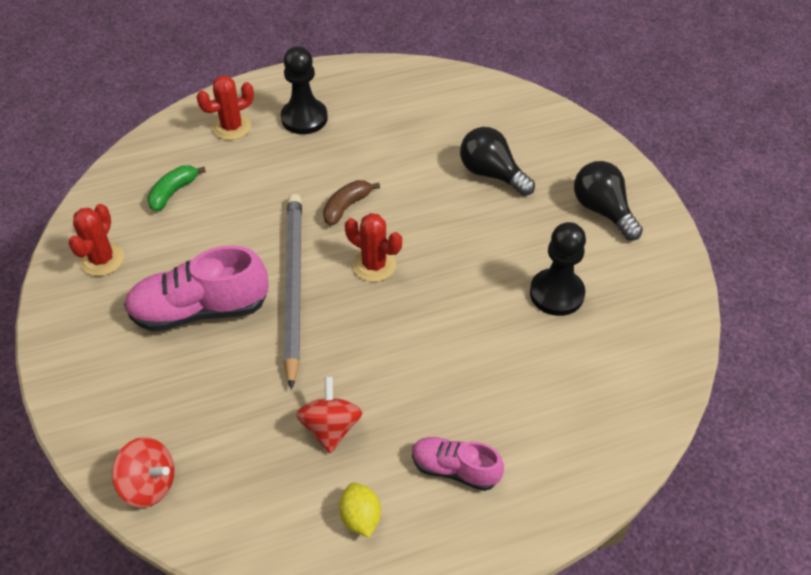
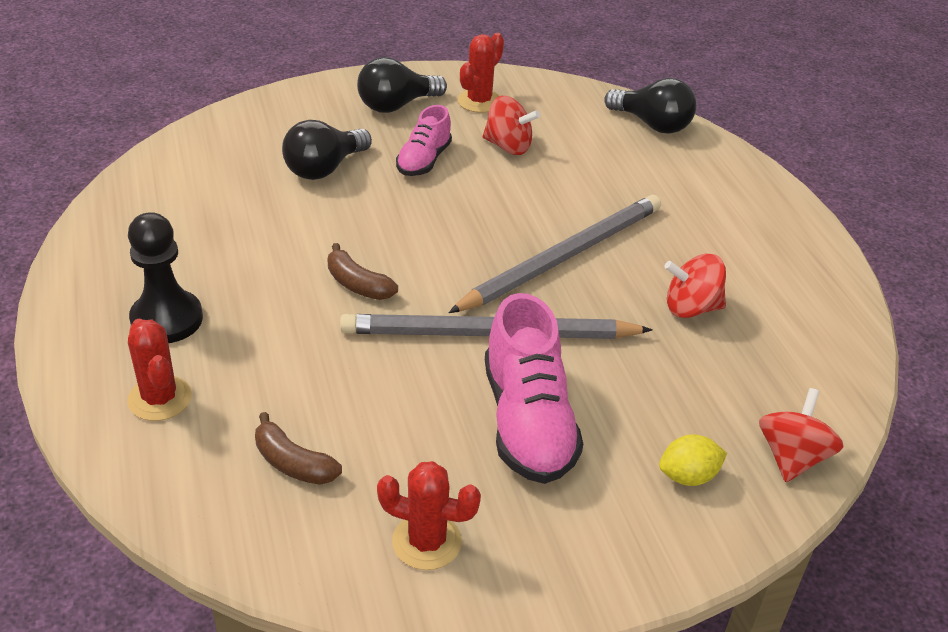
camera: 90 degrees left, 10 degrees down
green banana [147,165,206,211] -> brown banana [255,412,342,485]
yellow lemon [339,483,381,537] -> yellow lemon moved to [659,434,727,486]
red cactus [345,213,402,282] -> red cactus moved to [458,33,504,113]
pink shoe [412,437,504,491] -> pink shoe moved to [396,105,452,176]
black pawn [530,222,586,316] -> red spinning top [482,96,540,155]
none -> grey pencil [448,195,661,313]
none -> black light bulb [604,78,696,134]

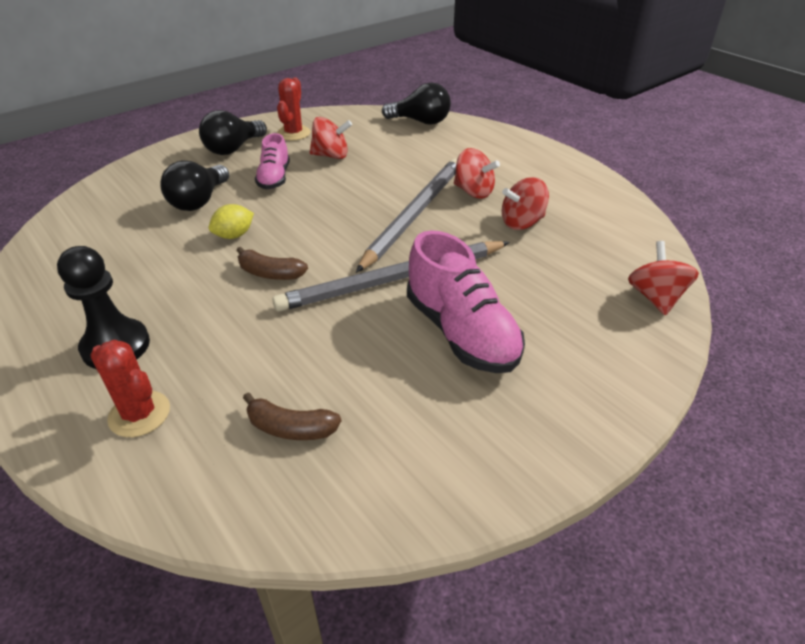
camera: 20 degrees left, 0 degrees up
red cactus [377,461,481,570] -> none
yellow lemon [659,434,727,486] -> yellow lemon moved to [209,204,254,239]
none -> red spinning top [454,148,500,199]

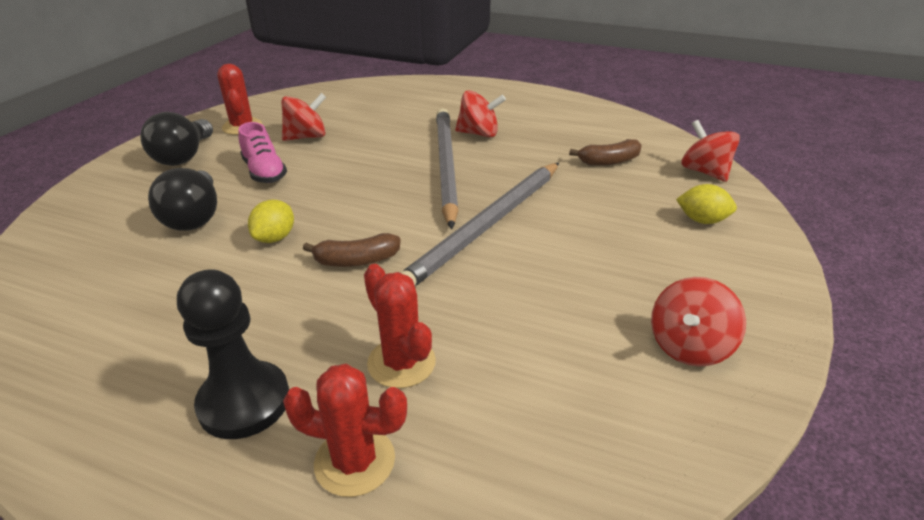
camera: 30 degrees left, 5 degrees down
brown banana [243,392,341,440] -> brown banana moved to [569,139,642,166]
black light bulb [382,83,451,125] -> none
pink shoe [407,230,525,373] -> none
red spinning top [502,177,549,230] -> red spinning top moved to [651,277,746,367]
none -> red cactus [364,264,436,388]
none -> yellow lemon [676,184,737,224]

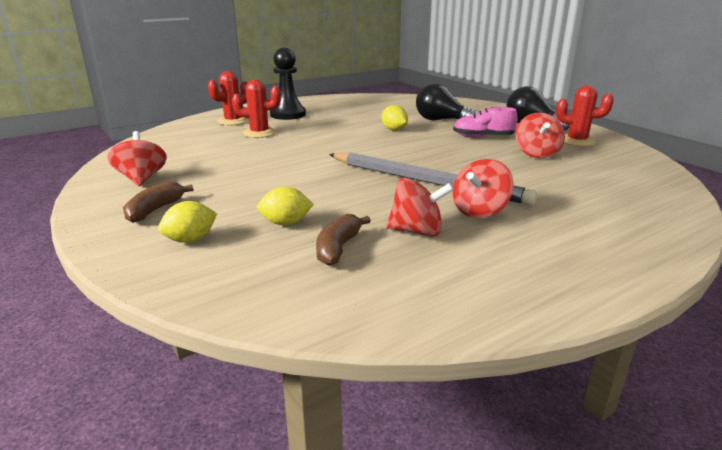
camera: 125 degrees right, 10 degrees down
brown banana [303,233,401,267] -> brown banana moved to [123,181,193,223]
grey pencil [401,163,559,286] -> none
red spinning top [681,120,740,182] -> red spinning top moved to [386,178,454,237]
none -> yellow lemon [257,187,314,225]

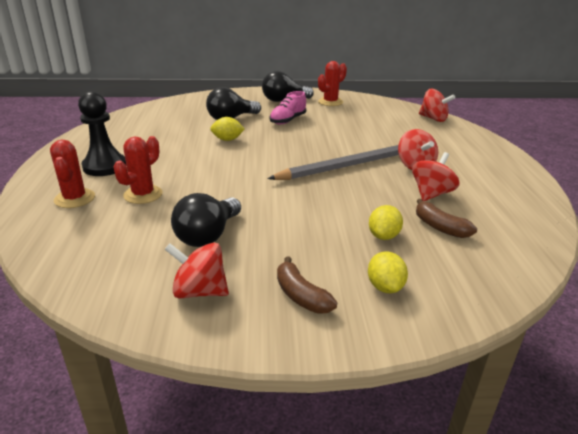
camera: 60 degrees left, 5 degrees up
red spinning top [515,113,565,158] -> red spinning top moved to [419,89,455,122]
none -> black light bulb [171,193,241,247]

